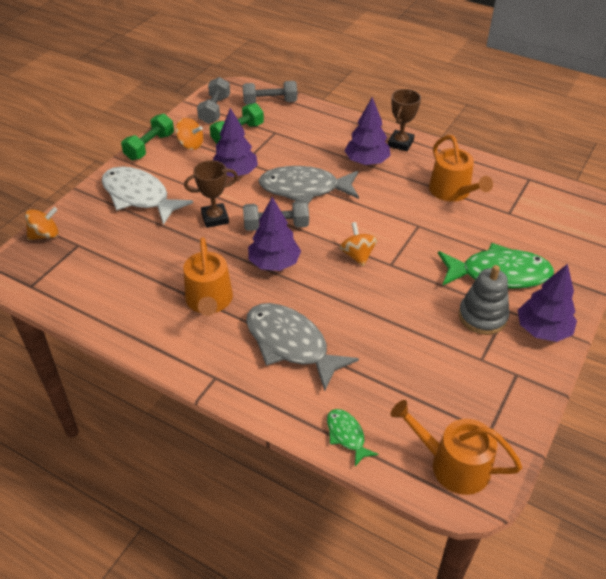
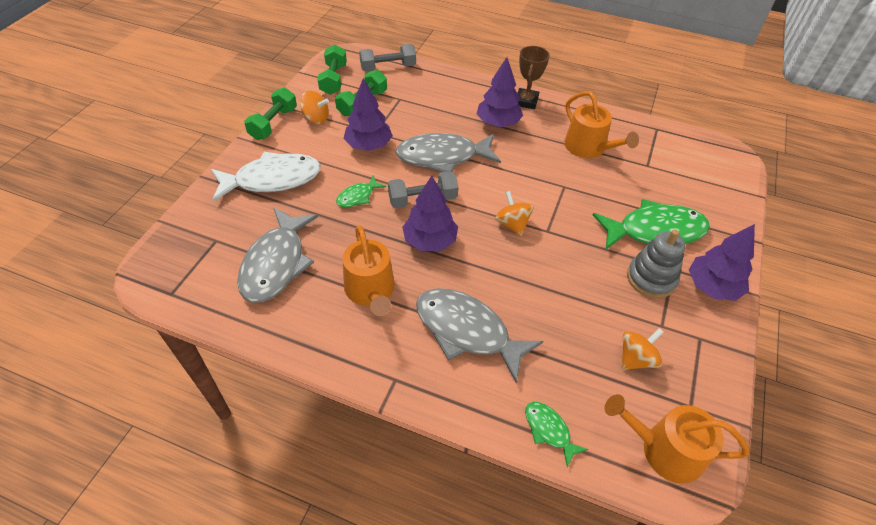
camera: 10 degrees left, 5 degrees up
orange spinning top [25,207,58,240] -> orange spinning top moved to [622,328,664,370]
white fish [102,166,193,225] -> white fish turned 135 degrees clockwise [211,152,321,202]
brown trophy [184,160,238,228] -> green fish [336,176,386,207]
grey dumbbell [197,77,230,124] -> green dumbbell [318,45,347,95]
none -> grey fish [237,208,318,303]

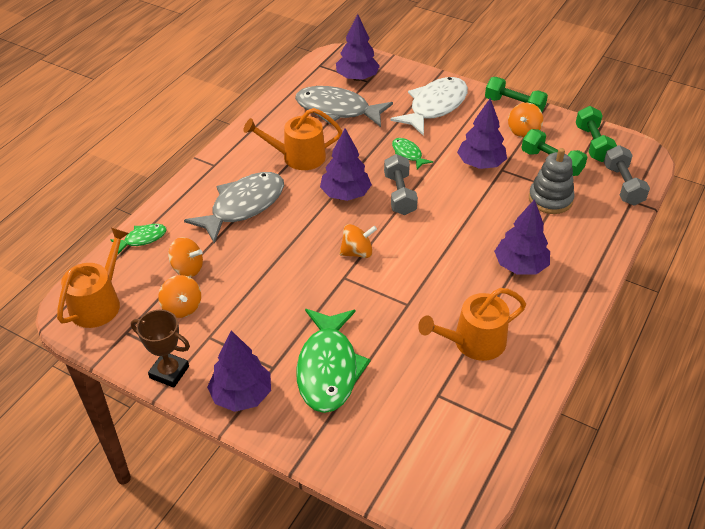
camera: 100 degrees right, 5 degrees down
white fish [211,152,321,202] -> white fish turned 135 degrees counterclockwise [390,77,468,136]
green dumbbell [318,45,347,95] -> green dumbbell turned 75 degrees clockwise [576,106,617,162]
grey fish [396,133,501,172] -> none
brown trophy [518,46,550,109] -> brown trophy moved to [131,309,190,388]
grey stacking toy [627,229,685,298] -> grey stacking toy moved to [529,148,574,214]
none -> orange spinning top [168,237,203,277]
none -> purple tree [336,14,380,81]

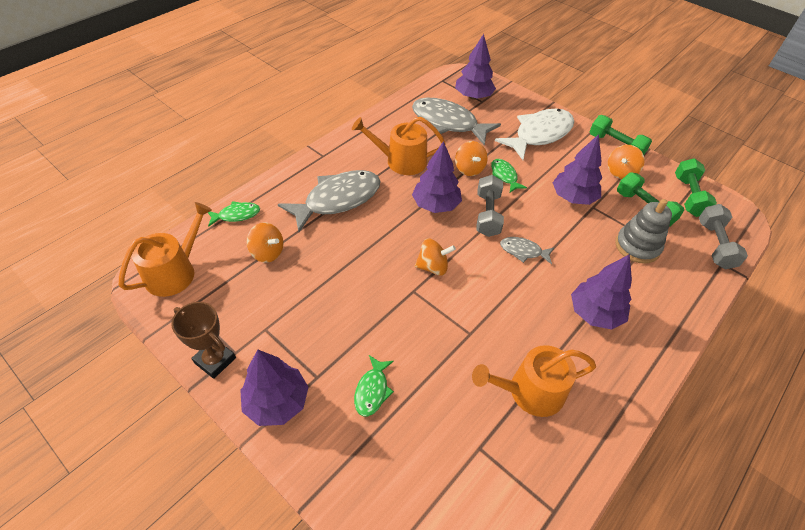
camera: 10 degrees right, 5 degrees up
orange spinning top [158,275,201,318] -> orange spinning top moved to [455,141,488,176]
green fish [296,309,371,413] -> green fish [354,355,394,416], size x0.48
none -> grey fish [500,237,555,265]

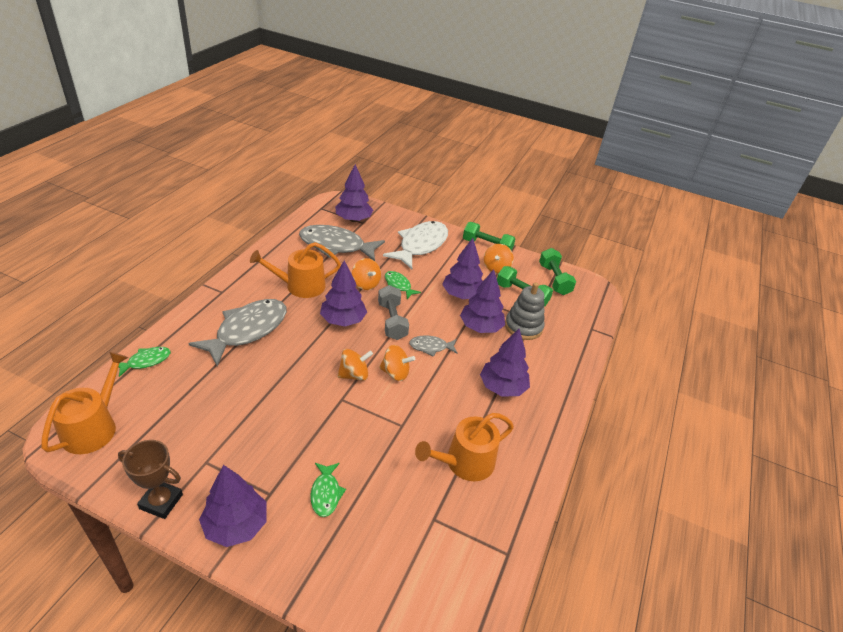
camera: 20 degrees left, 10 degrees down
orange spinning top [247,222,283,263] -> orange spinning top moved to [379,345,415,381]
grey dumbbell [699,204,748,269] -> none
none -> purple tree [460,269,505,333]

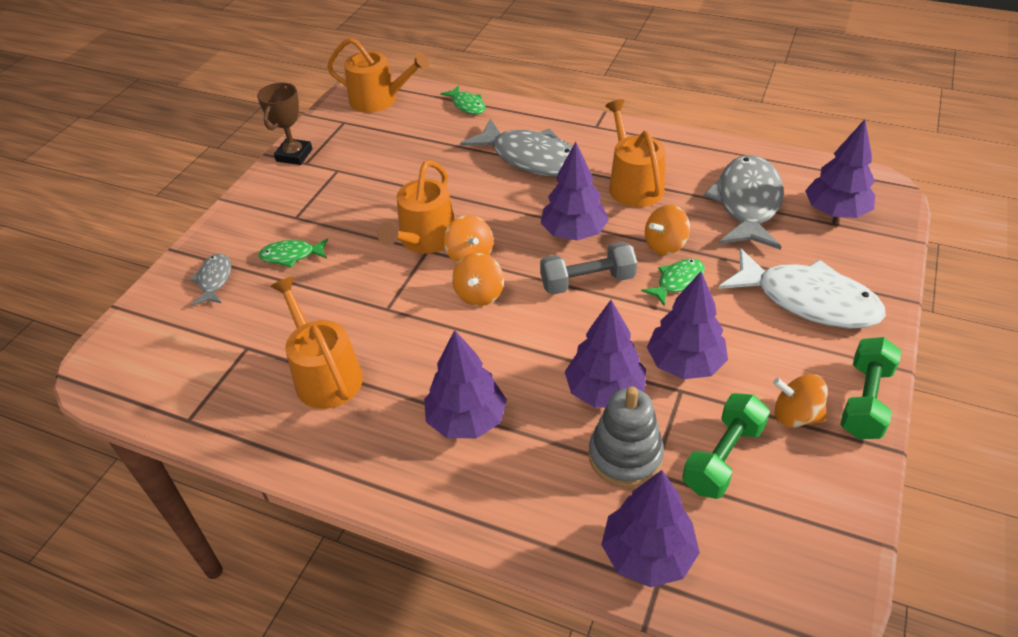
camera: 95 degrees right, 5 degrees up
purple tree [199,465,267,547] -> purple tree moved to [601,470,700,587]
grey fish [409,336,458,357] -> grey fish moved to [190,254,231,305]
green dumbbell [539,248,576,295] -> none
none -> orange watering can [377,160,455,254]

